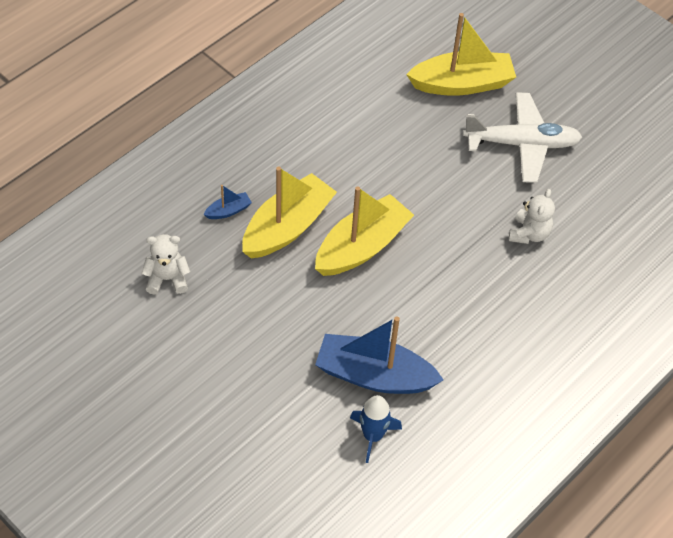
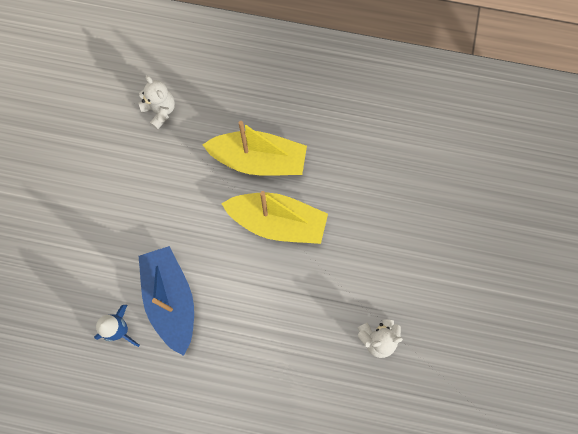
camera: 60 degrees right, 20 degrees up
blue boat [203,185,252,219] -> none
yellow boat [406,13,516,96] -> none
white plane [463,92,582,183] -> none

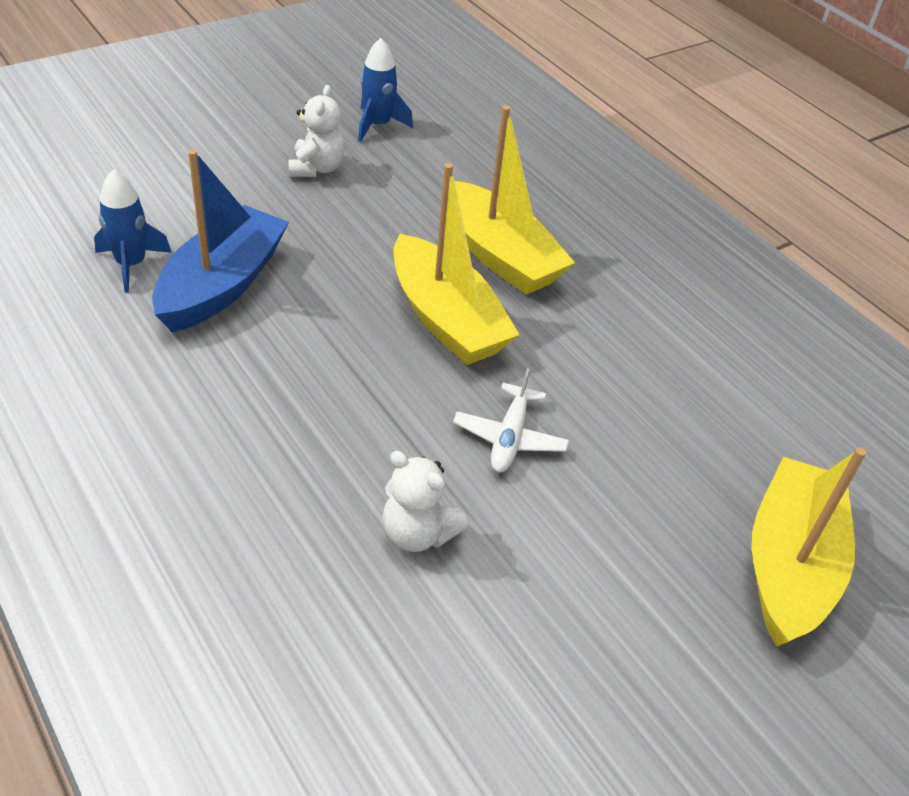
camera: 40 degrees right, 30 degrees down
white teddy bear [138,76,175,130] -> white teddy bear moved to [288,85,345,177]
none -> blue rocket [358,38,413,142]
none -> white plane [453,368,569,472]
none -> yellow boat [752,447,867,647]

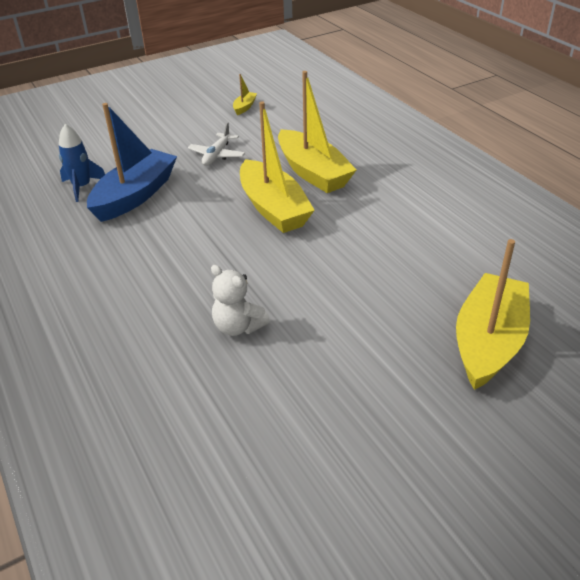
camera: 10 degrees right, 5 degrees down
white teddy bear [288,85,345,177] -> none
blue rocket [358,38,413,142] -> yellow boat [233,74,257,115]
white plane [453,368,569,472] -> white plane moved to [188,122,245,166]

